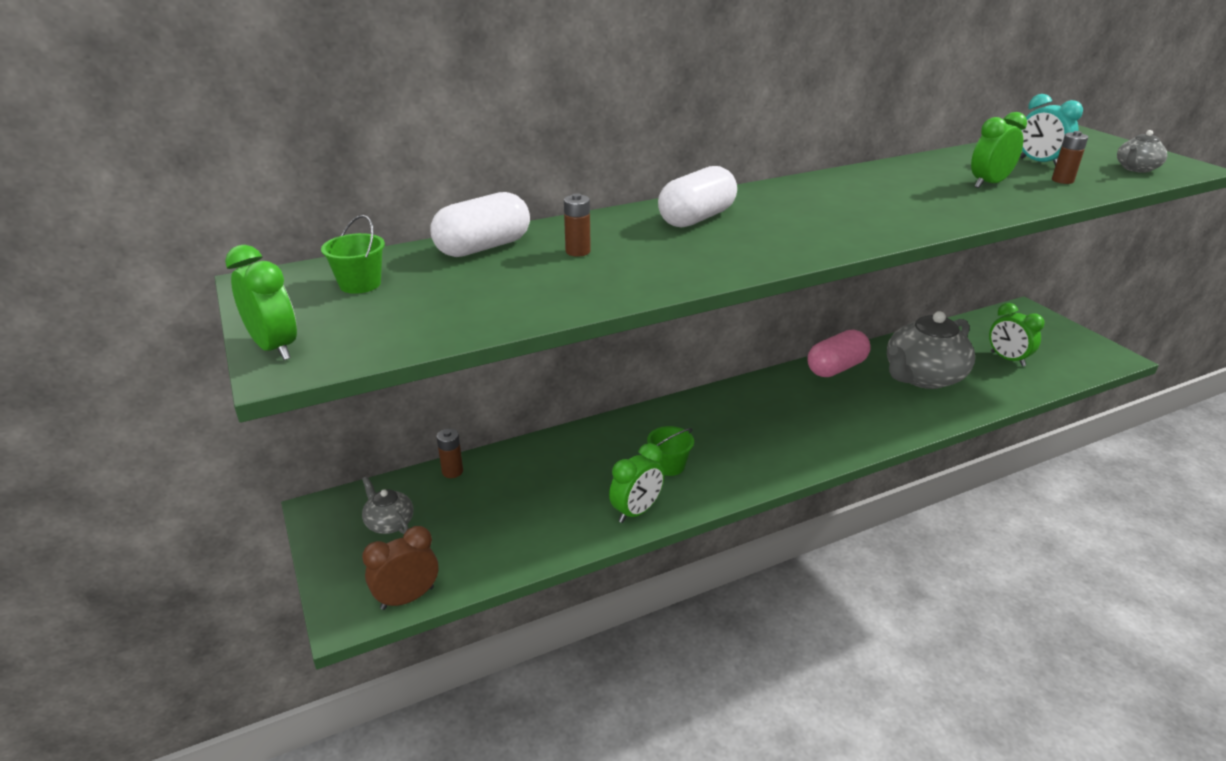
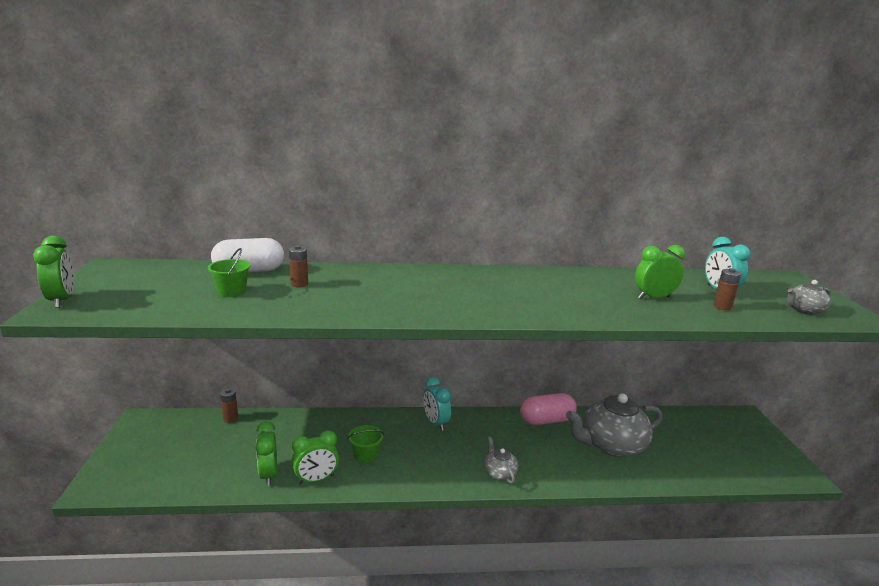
camera: 20 degrees right, 10 degrees down
green bucket [321,215,385,294] -> green bucket moved to [208,248,250,297]
grey teapot [362,476,413,534] -> grey teapot moved to [484,436,519,484]
brown clock [362,526,438,610] -> none
white capsule [658,166,737,228] -> none
green clock [989,303,1045,367] -> green clock moved to [256,421,277,486]
none -> turquoise clock [423,377,451,431]

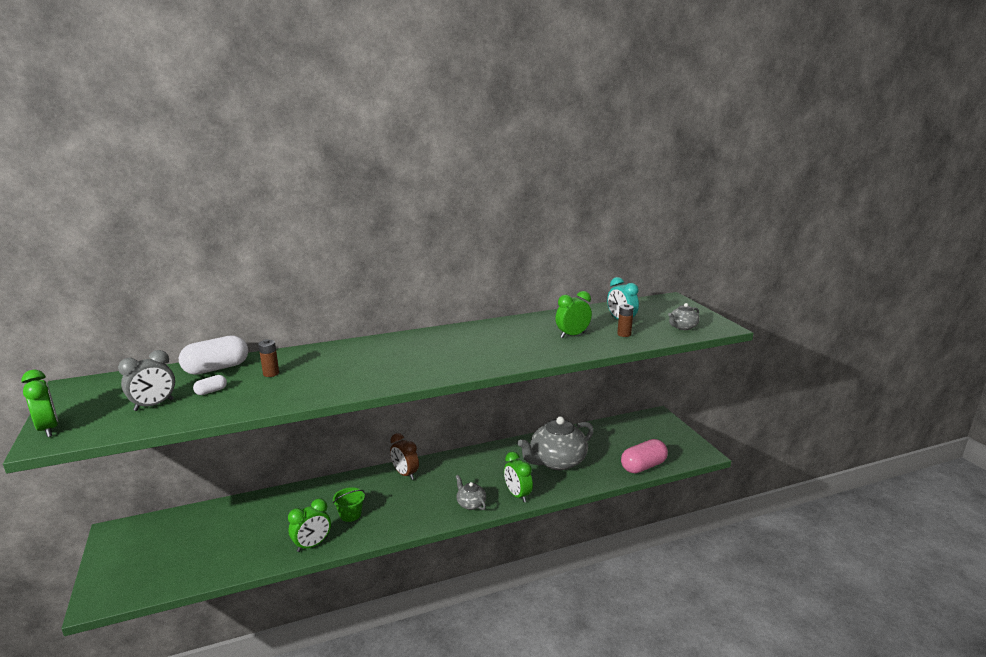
camera: 15 degrees left, 0 degrees up
green bucket [208,248,250,297] -> white capsule [193,375,227,395]
brown battery [220,388,238,423] -> none
green clock [256,421,277,486] -> green clock moved to [504,452,533,502]
turquoise clock [423,377,451,431] -> brown clock [390,433,419,480]
pink capsule [520,393,577,425] -> pink capsule moved to [621,439,668,473]
none -> grey clock [118,350,175,411]

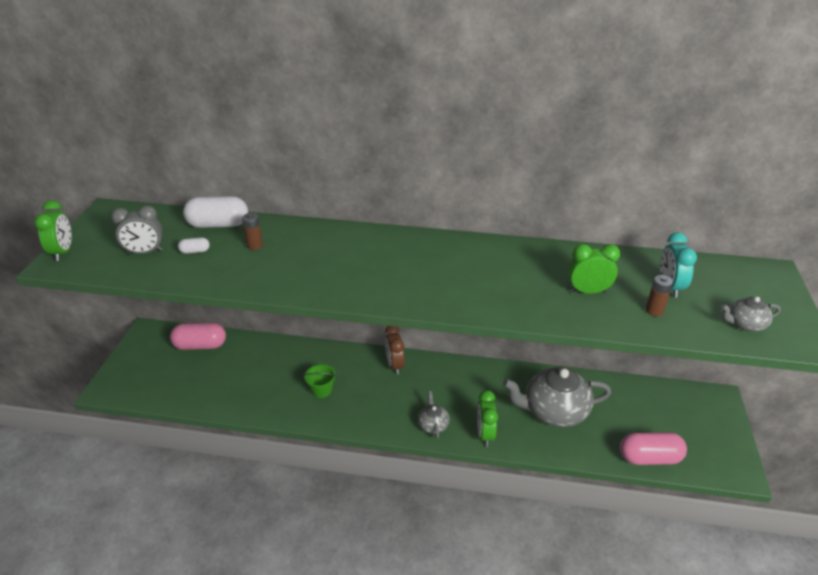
camera: 30 degrees right, 15 degrees up
green clock [288,499,331,552] -> none
none -> pink capsule [170,323,226,350]

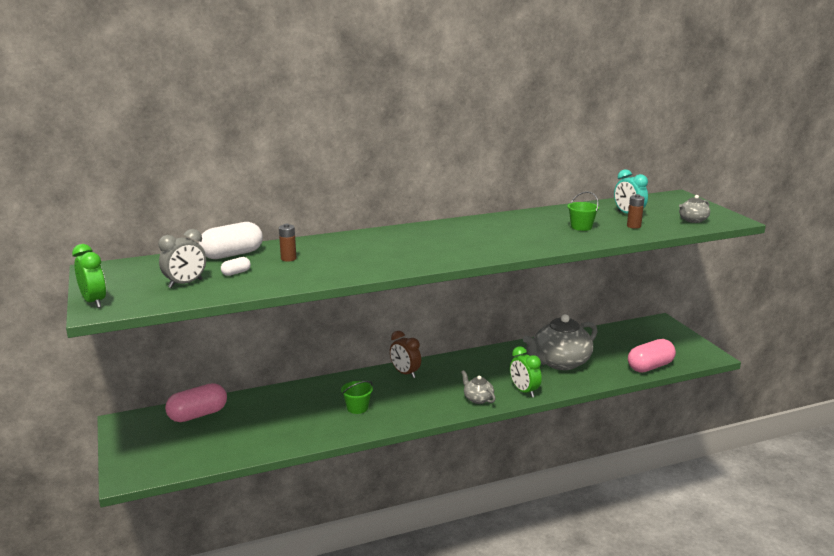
camera: 30 degrees left, 15 degrees down
green clock [568,244,620,294] -> green bucket [567,192,599,231]

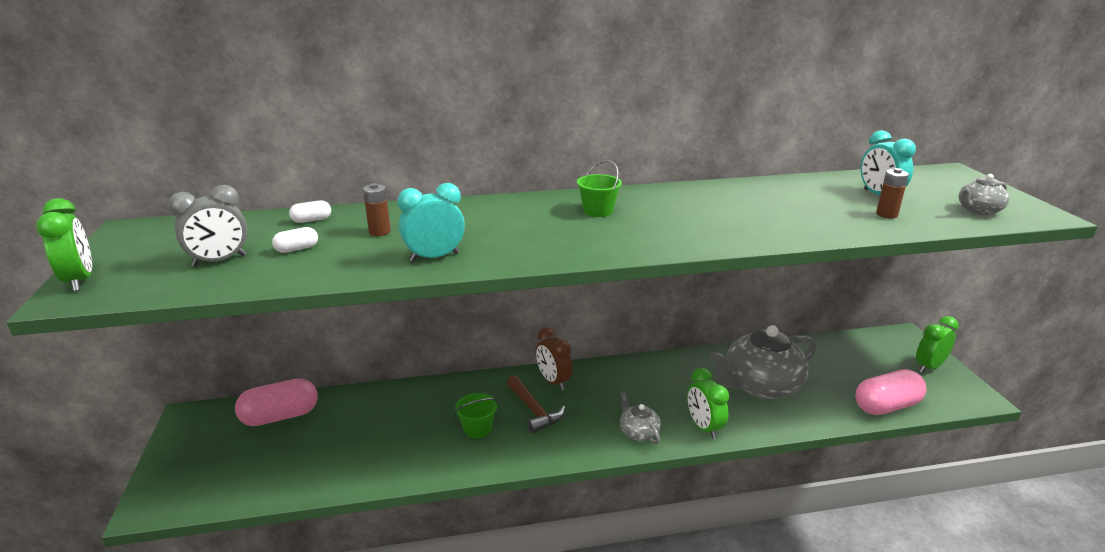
camera: 10 degrees right, 5 degrees up
white capsule [199,222,263,259] -> white capsule [289,200,331,223], size x0.46
green bucket [567,192,599,231] -> green bucket moved to [577,160,622,217]
none -> turquoise clock [398,183,465,262]
none -> brown hammer [507,375,565,433]
none -> green clock [916,316,959,373]

